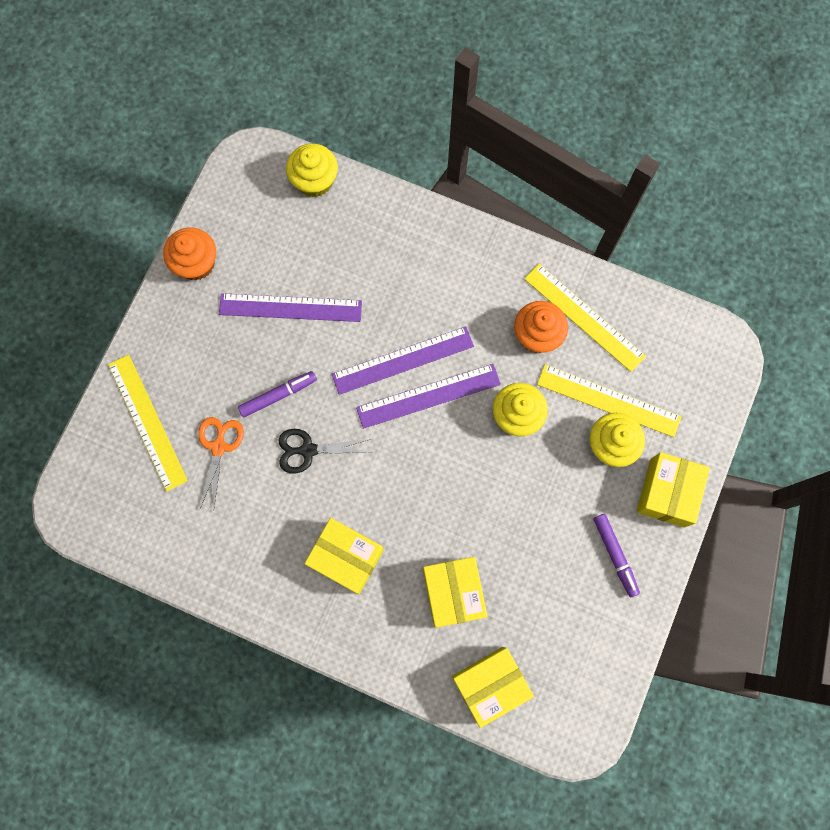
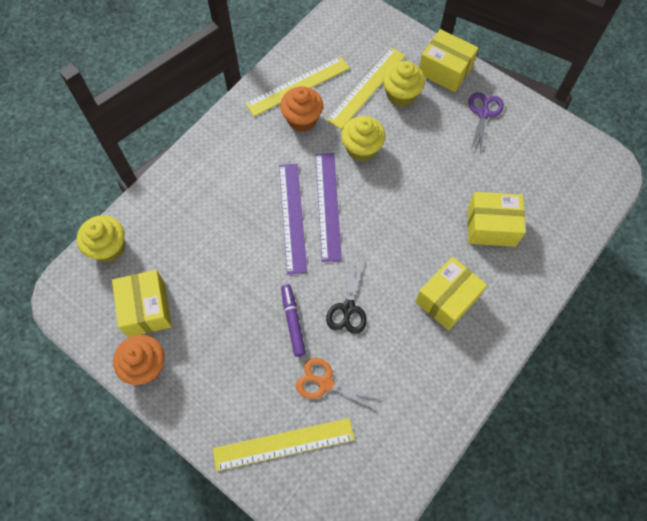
camera: 75 degrees left, 10 degrees down
purple ruler [219,293,362,322] -> none
yellow box [452,647,534,728] -> yellow box moved to [112,270,172,337]
purple marker [594,514,640,597] -> purple scissors [469,92,504,156]

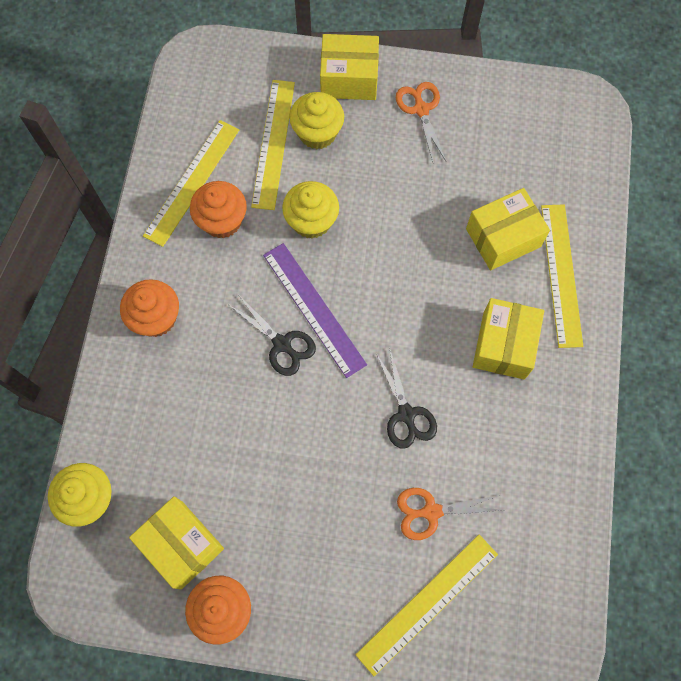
camera: 30 degrees left, 5 degrees up
purple ruler [279,164,307,275] -> black scissors [229,297,316,376]
purple marker [281,284,306,357] -> none
purple scissors [469,92,504,156] -> orange scissors [396,82,446,162]
none -> orange cupcake [120,279,179,337]
none -> yellow ruler [541,204,583,348]

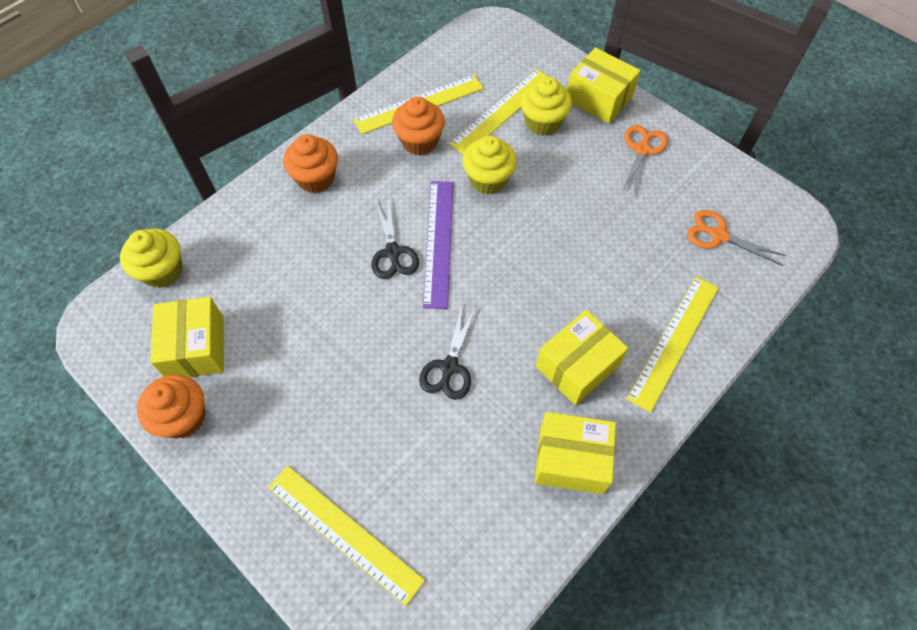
camera: 35 degrees right, 10 degrees down
yellow ruler [355,535,498,676] -> yellow ruler turned 45 degrees clockwise [268,466,425,606]
orange scissors [397,488,501,540] -> orange scissors moved to [687,210,786,266]
yellow box [466,188,550,270] -> yellow box moved to [535,412,616,494]

